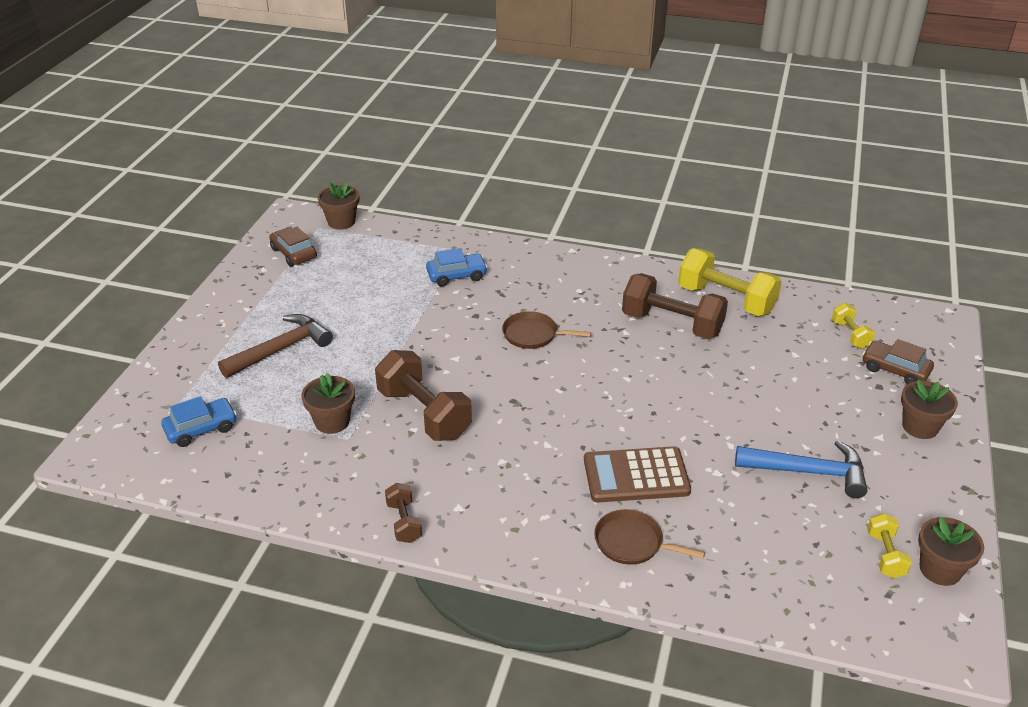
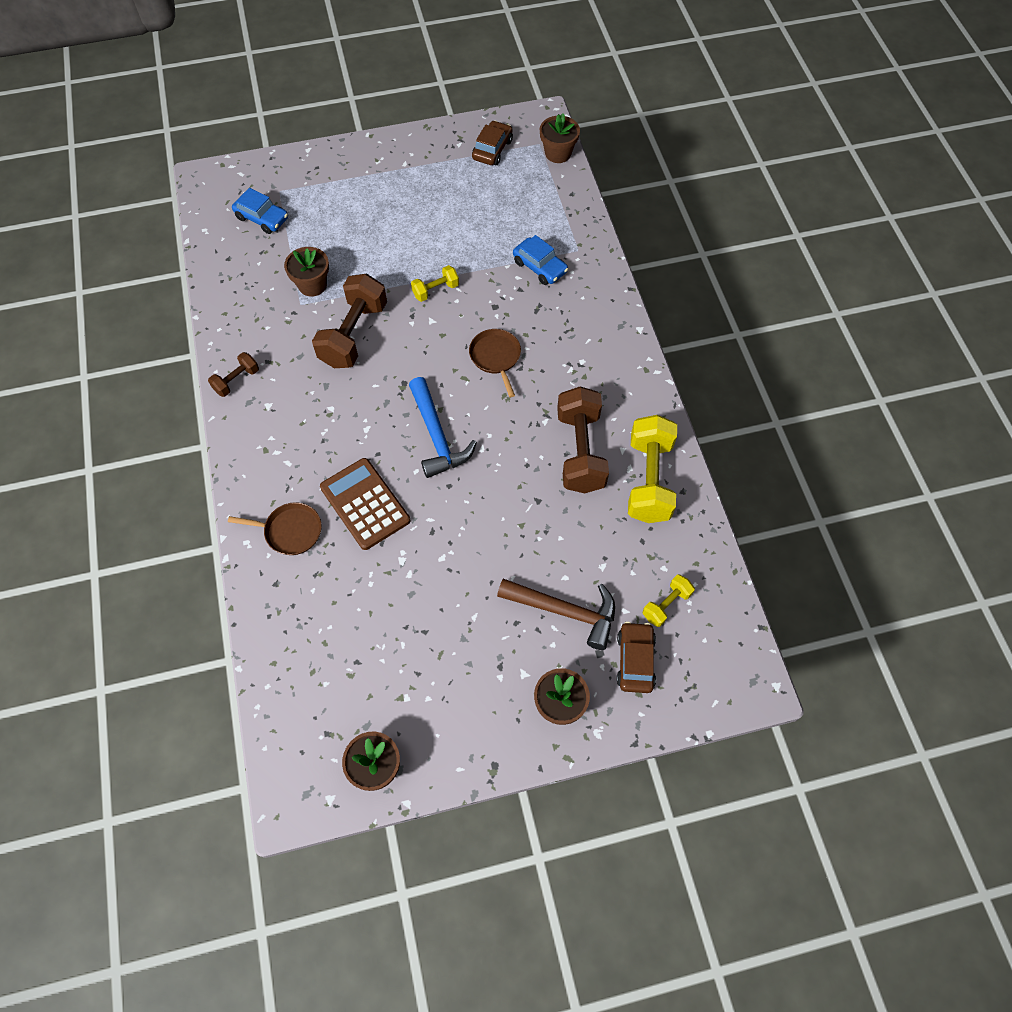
camera: 60 degrees right, 25 degrees up
brown hammer [218,314,333,378] -> brown hammer moved to [497,579,615,650]
brown pan [594,509,705,565] -> brown pan turned 105 degrees clockwise [228,502,322,555]
blue hammer [735,440,868,498] -> blue hammer moved to [409,377,477,478]
yellow dumbbell [867,513,912,578] -> yellow dumbbell moved to [411,265,459,302]

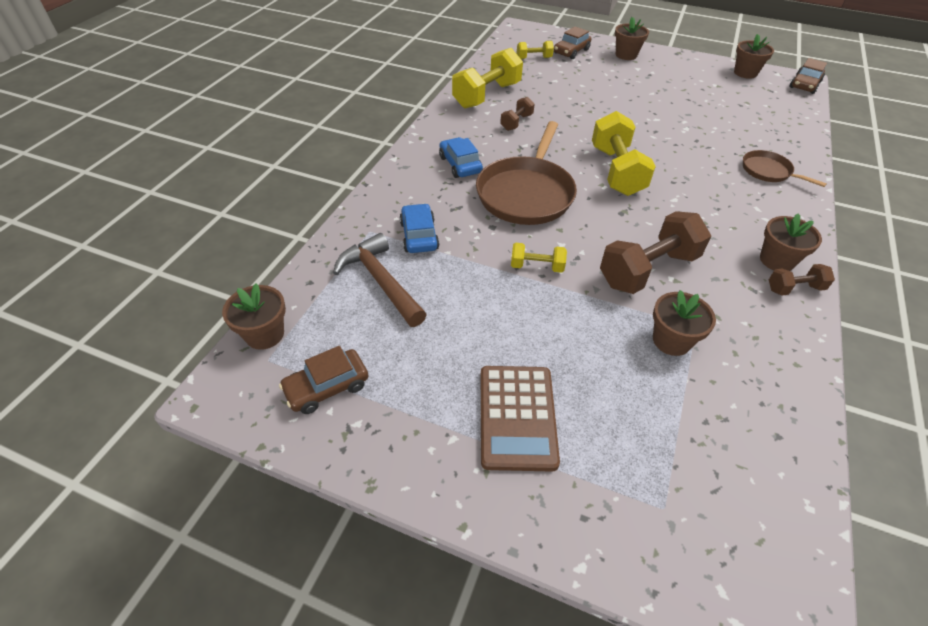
camera: 145 degrees left, 15 degrees down
blue car [232,188,288,234] -> blue car moved to [439,137,483,178]
brown calculator [320,458,410,550] -> brown calculator moved to [481,366,560,472]
blue hammer [409,377,477,478] -> yellow dumbbell [592,111,656,196]
brown pan [469,329,521,397] -> brown pan [476,121,577,225], size x1.91
brown hammer [497,579,615,650] -> brown hammer moved to [333,233,427,327]
brown dumbbell [557,386,609,493] -> brown dumbbell [500,97,535,131], size x0.50
none -> brown flower pot [760,213,822,271]
none -> brown car [790,58,827,94]

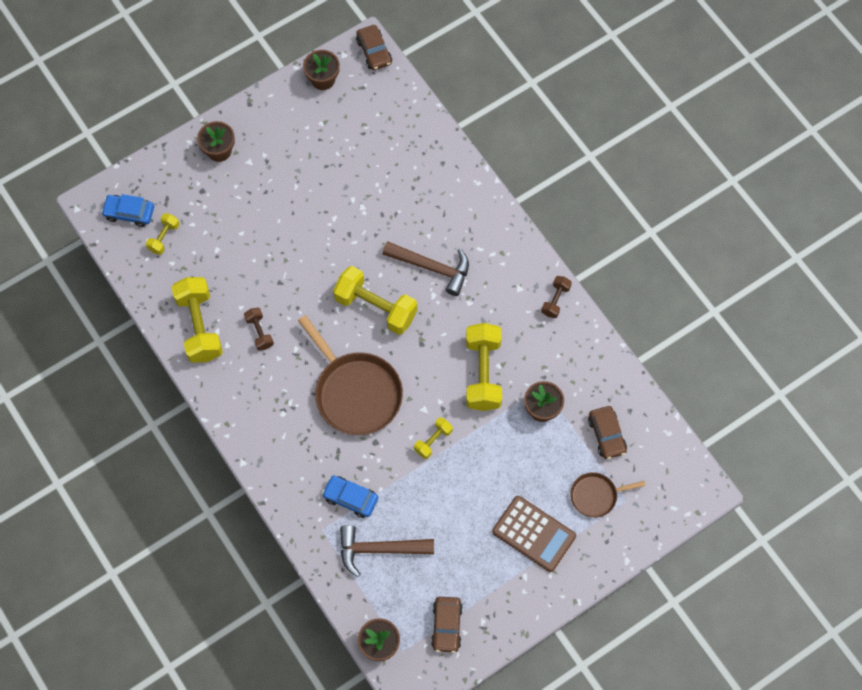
camera: 55 degrees left, 20 degrees up
blue car [439,137,483,178] -> blue car moved to [101,194,154,227]
brown car [554,26,591,59] -> brown car moved to [588,406,627,459]
brown dumbbell [600,211,711,294] -> yellow dumbbell [466,323,502,411]
brown pan [743,150,827,187] -> brown pan moved to [570,472,646,518]
brown flower pot [760,213,822,271] -> none
none -> brown hammer [382,241,469,296]

